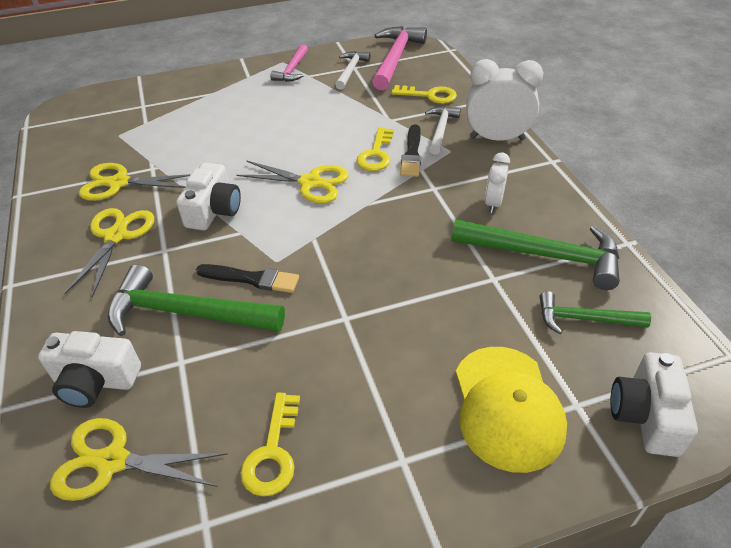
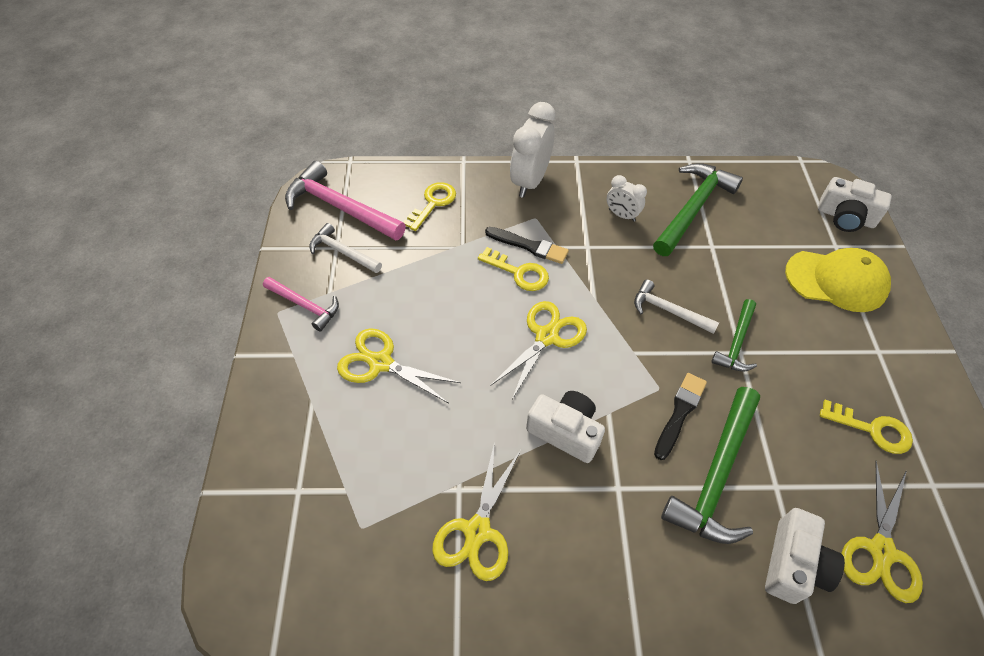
camera: 75 degrees left, 10 degrees up
yellow scissors [65,208,154,297] -> yellow scissors moved to [337,328,461,403]
white hammer [425,106,461,155] -> white hammer moved to [634,280,719,334]
green hammer [540,291,651,334] -> green hammer moved to [711,299,757,371]

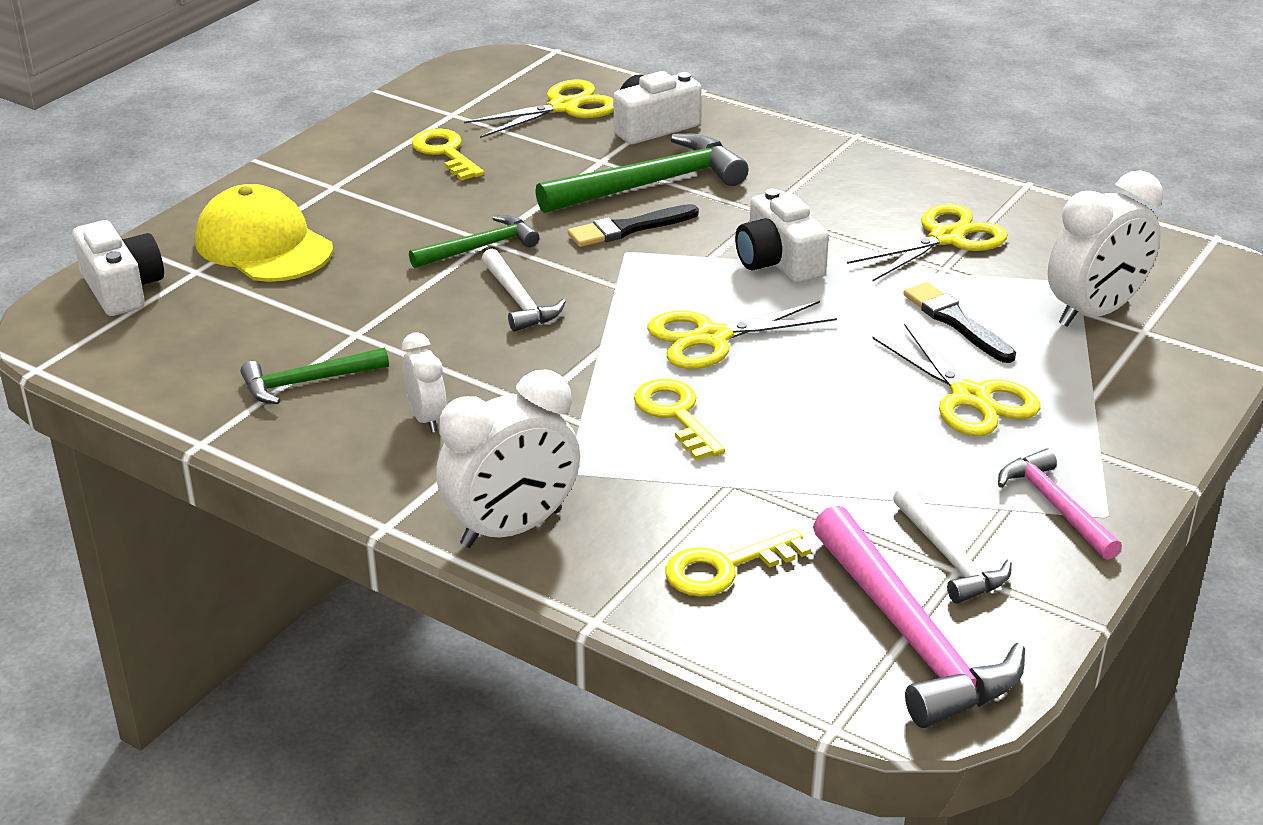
camera: 145 degrees left, 20 degrees down
black brush [485,227,569,264] -> black brush moved to [903,282,1016,363]
green hammer [653,163,743,256] -> green hammer [240,347,389,404], size x0.58
none -> white clock [1048,170,1163,327]

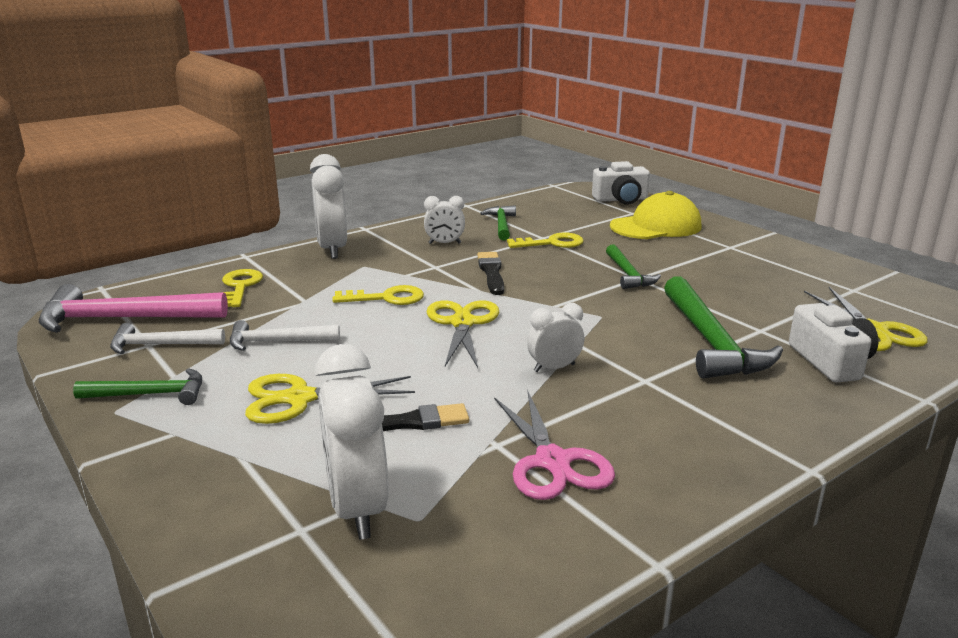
camera: 110 degrees right, 10 degrees down
yellow key [411,128,484,181] -> yellow key moved to [507,232,584,248]
white hammer [482,248,566,332] -> white hammer moved to [230,320,340,351]
black brush [568,204,699,247] -> black brush moved to [477,252,504,295]
white camera [735,189,829,283] -> white clock [527,303,584,372]
yellow scissors [847,204,1007,282] -> pink scissors [494,392,615,500]
pink hammer [998,448,1122,560] -> green hammer [73,368,202,405]

